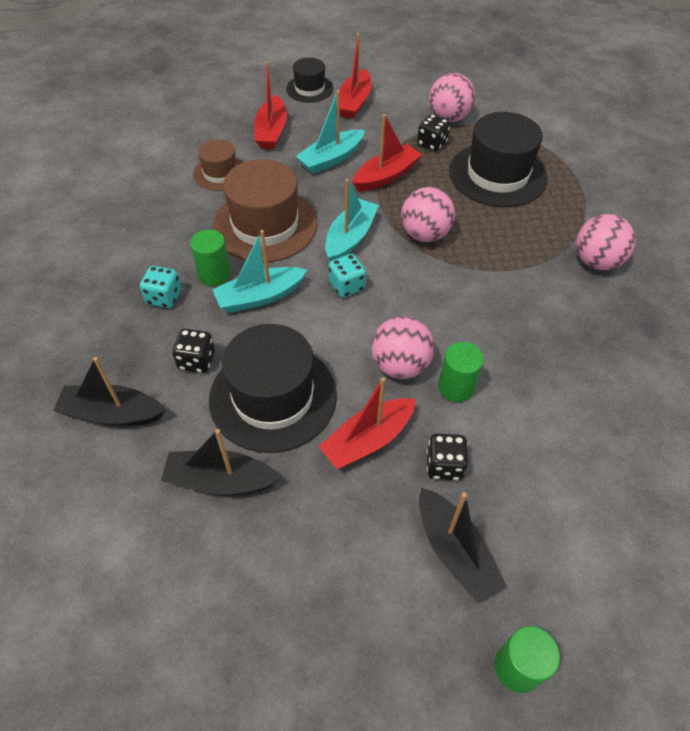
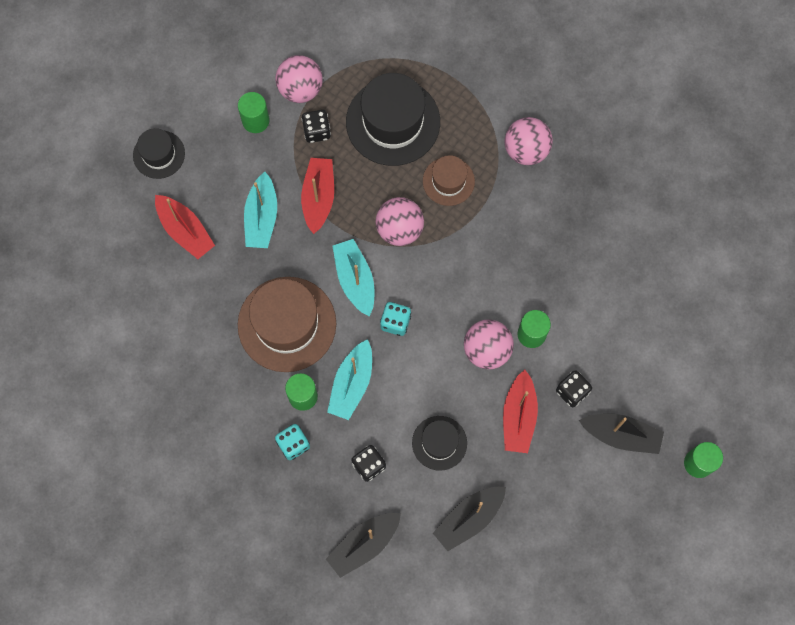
camera: 45 degrees left, 20 degrees up
brown hat [193,139,243,191] -> brown hat moved to [423,155,475,206]
black hat [209,324,337,453] -> black hat [412,416,467,471], size x0.55
red boat [339,34,372,119] -> none
none -> green cylinder [238,92,270,133]

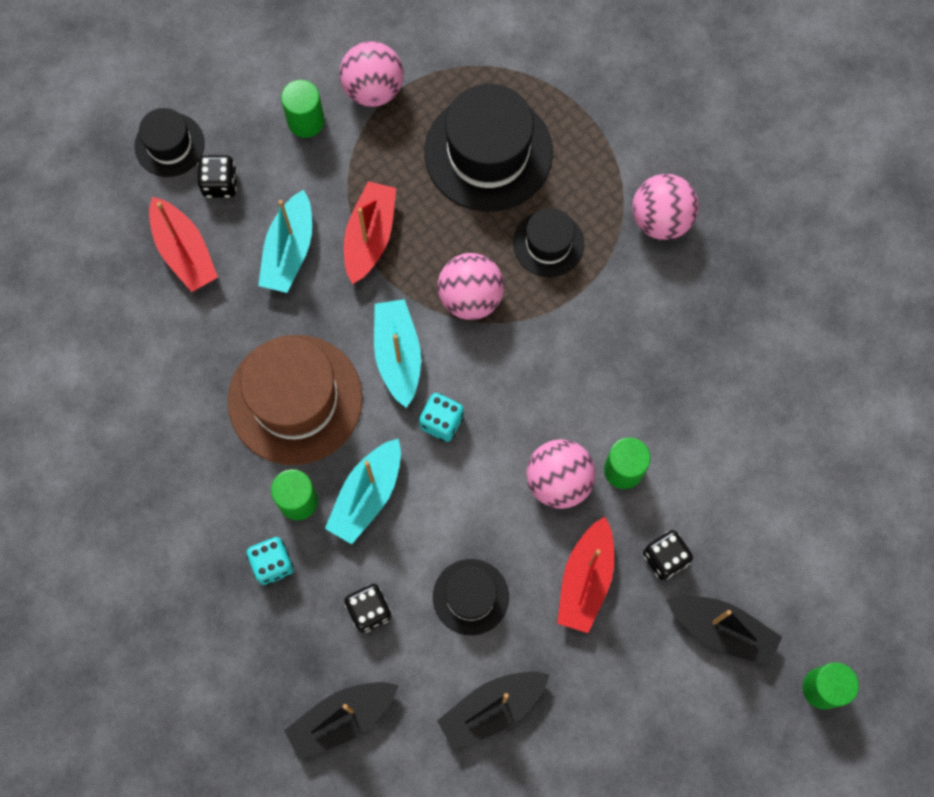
camera: 10 degrees right, 0 degrees up
black dice [301,110,331,143] -> black dice moved to [197,155,237,198]
brown hat [423,155,475,206] -> black hat [513,208,584,277]

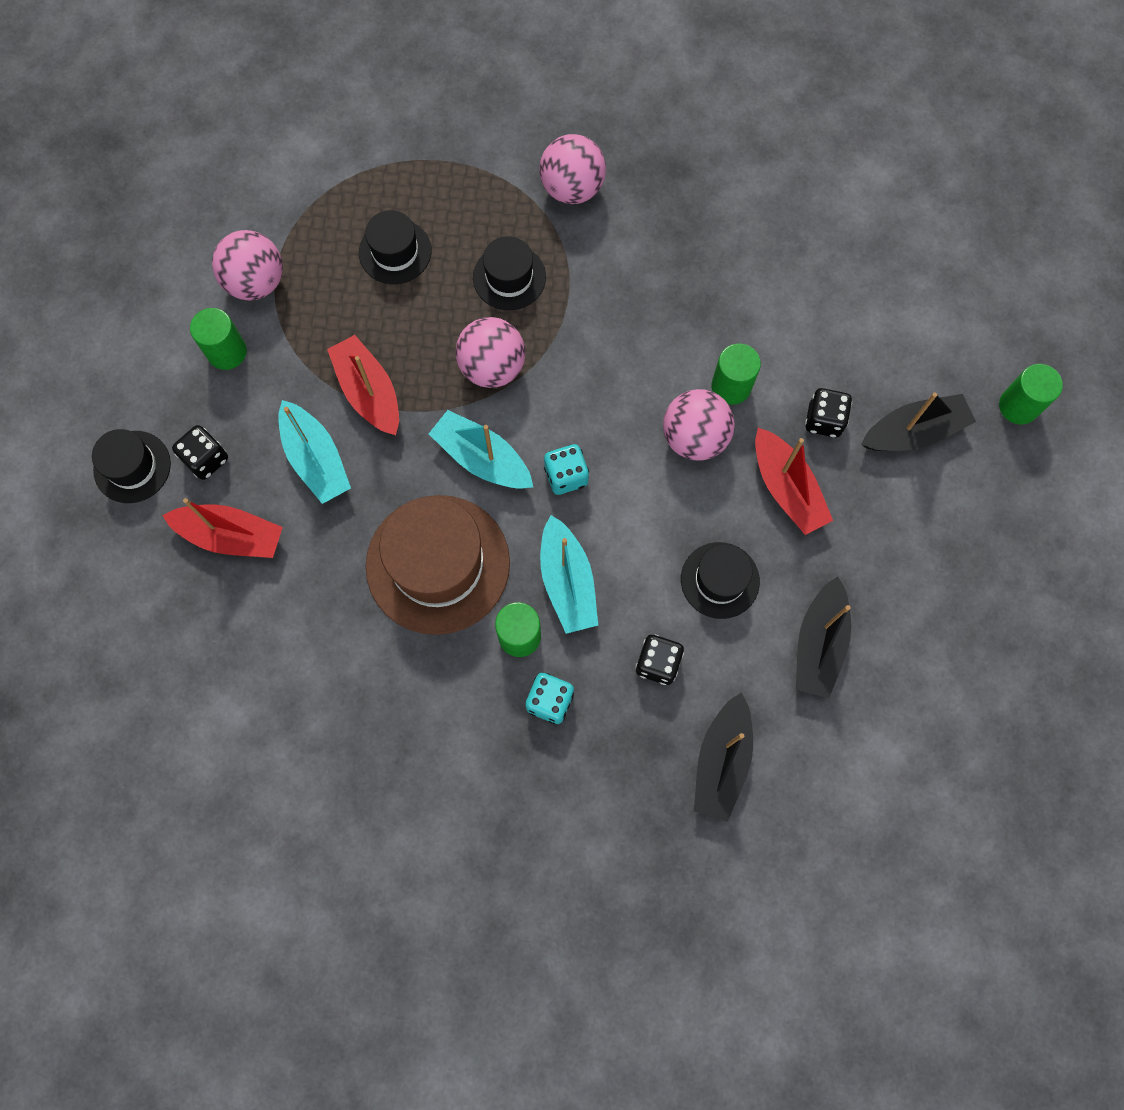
camera: 45 degrees left, 0 degrees up
black hat [424,84,553,212] -> black hat [359,210,432,284], size x0.55

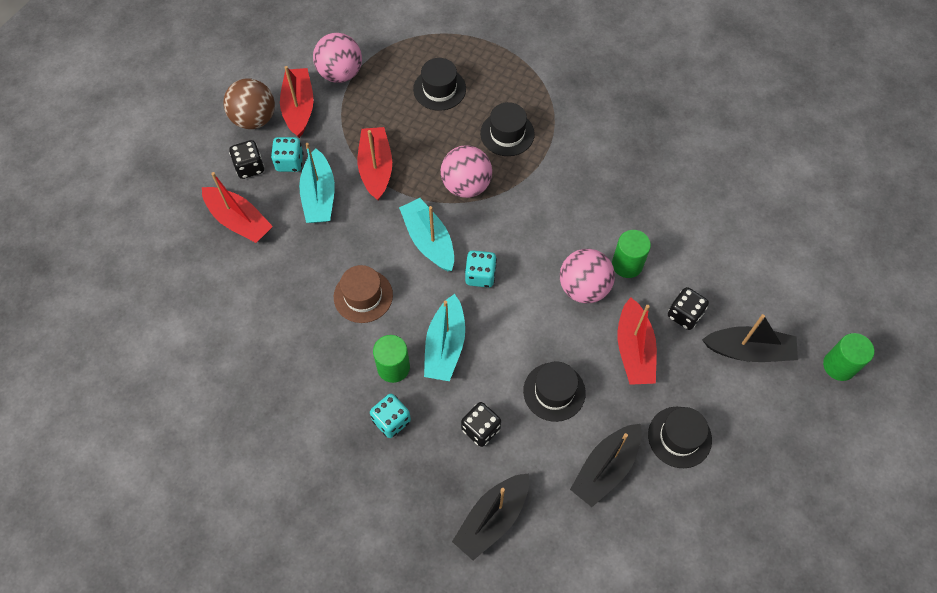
camera: 25 degrees right, 10 degrees down
black hat [92,429,171,503] -> black hat moved to [648,407,712,468]
green cylinder [190,308,247,370] -> red boat [280,66,314,138]
brown hat [366,495,510,635] -> brown hat [334,265,393,323], size x0.55
pink ball [540,134,606,204] -> none
none -> brown ball [223,78,275,129]
none -> turquoise dice [271,137,304,172]

